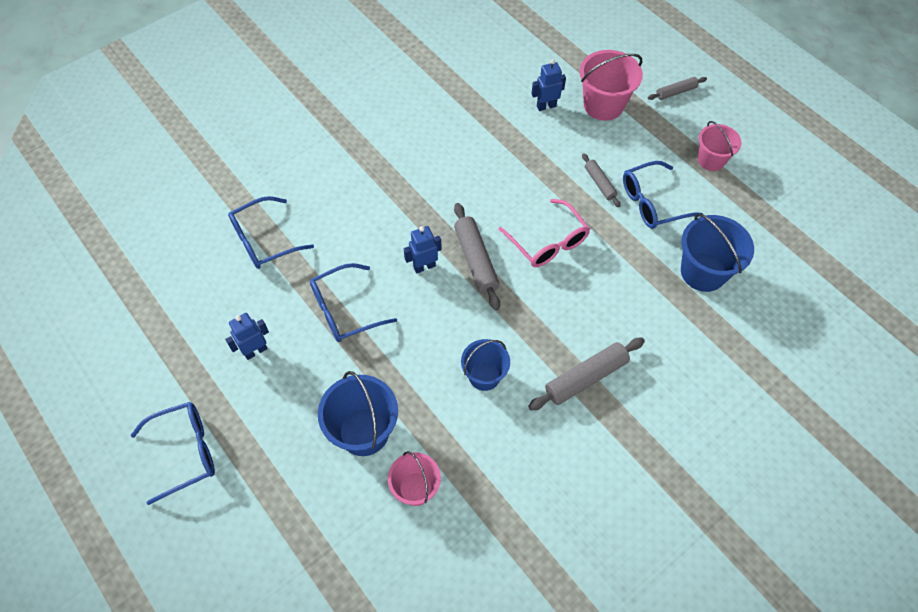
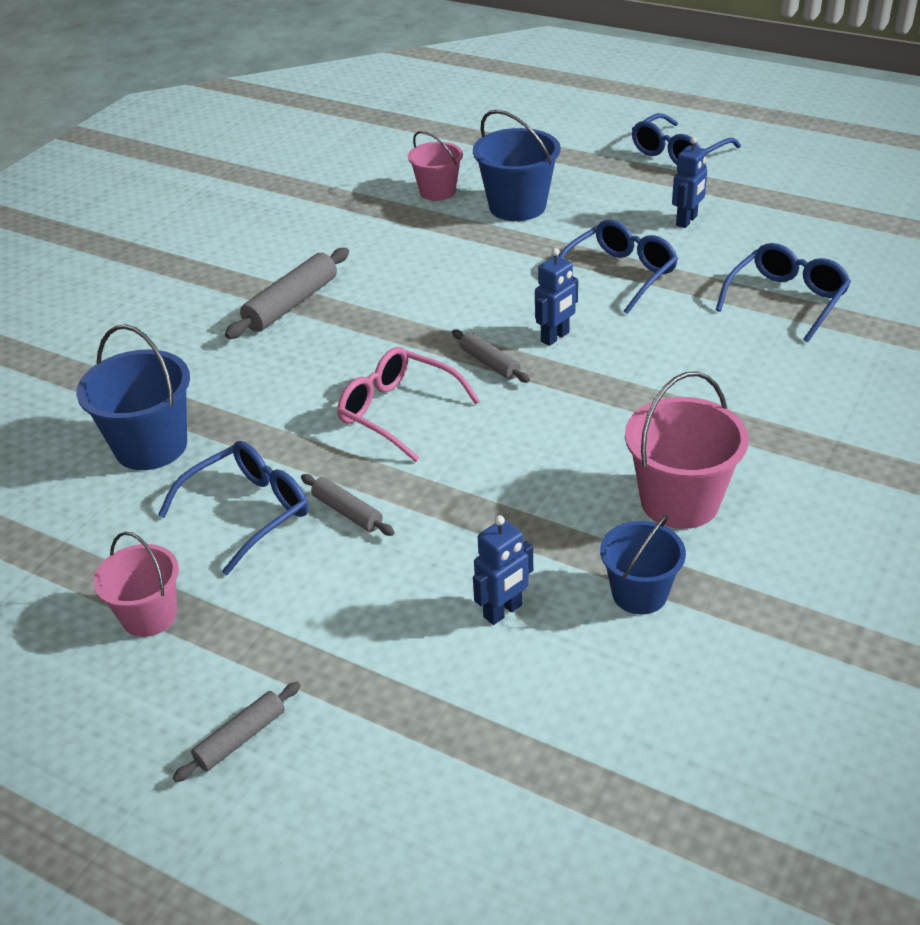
camera: 160 degrees right, 20 degrees down
grey rolling pin [454,203,500,310] -> grey rolling pin [452,329,530,383], size x0.59
blue bucket [461,339,510,391] -> blue bucket moved to [600,514,686,614]
pink bucket [580,50,643,121] -> pink bucket moved to [625,372,749,529]

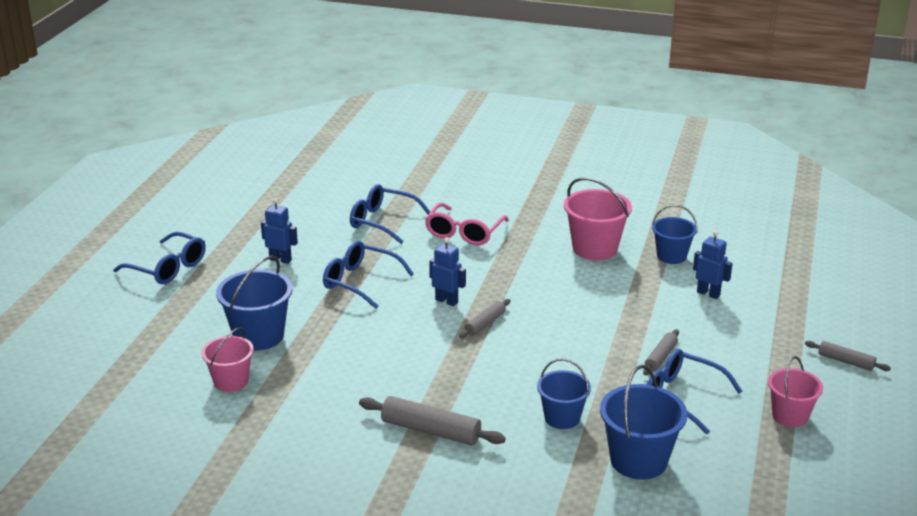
camera: 105 degrees left, 10 degrees down
pink glasses [337,347,480,462] -> pink glasses moved to [425,203,509,245]
none -> blue bucket [537,358,591,429]

